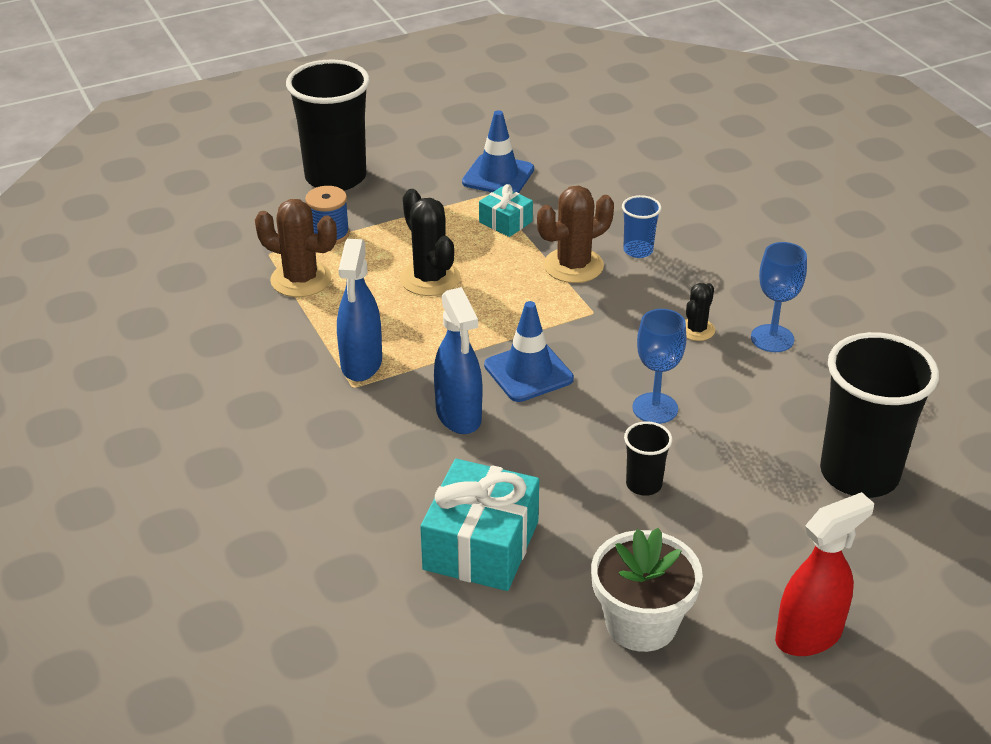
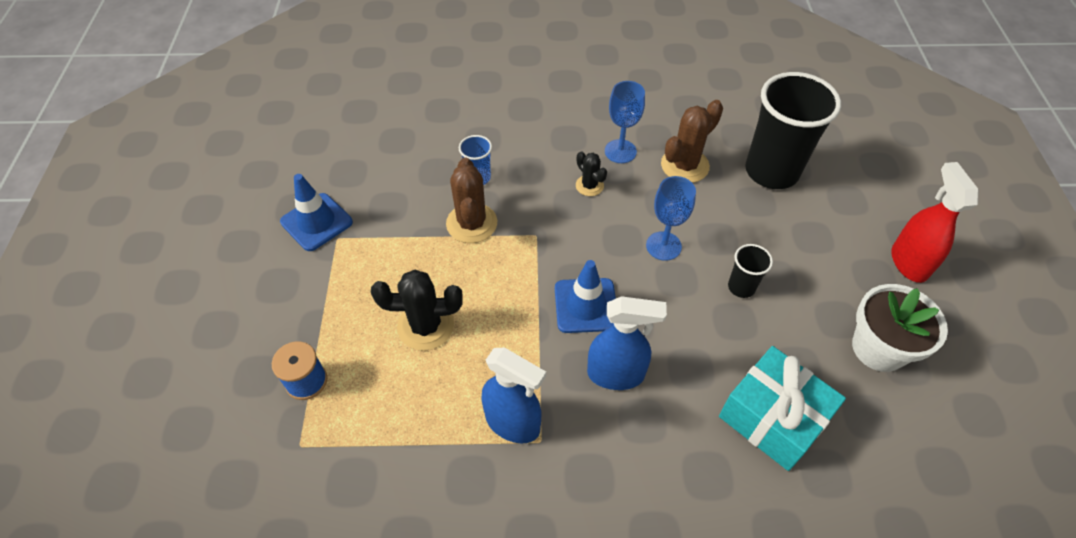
camera: 65 degrees left, 15 degrees up
brown cactus [255,199,337,297] -> brown cactus moved to [661,100,723,183]
black cup [286,59,370,191] -> none
turquoise gift [479,184,533,237] -> none

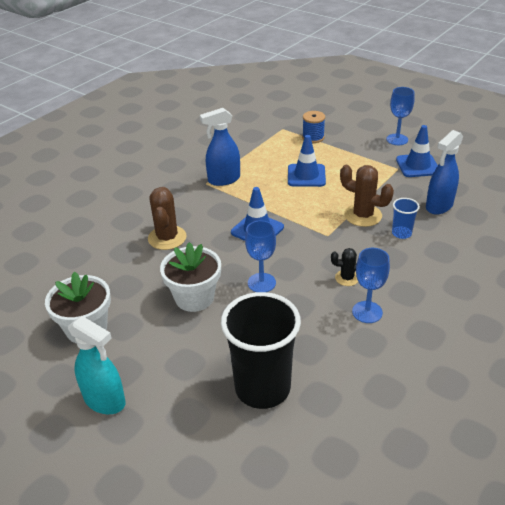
camera: 130 degrees right, 15 degrees down
black cactus [371,270,463,351] -> blue traffic cone [288,135,326,187]
blue spray bottle [587,296,667,390] -> blue spray bottle moved to [426,130,463,215]
brown cactus [661,100,723,183] -> brown cactus moved to [148,187,187,250]
turquoise gift [719,346,846,471] -> none
black cup [728,244,773,298] -> white flower pot [160,242,221,312]
red spray bottle [891,162,979,283] -> turquoise spray bottle [68,316,126,414]
none -> blue goblet [386,87,415,145]

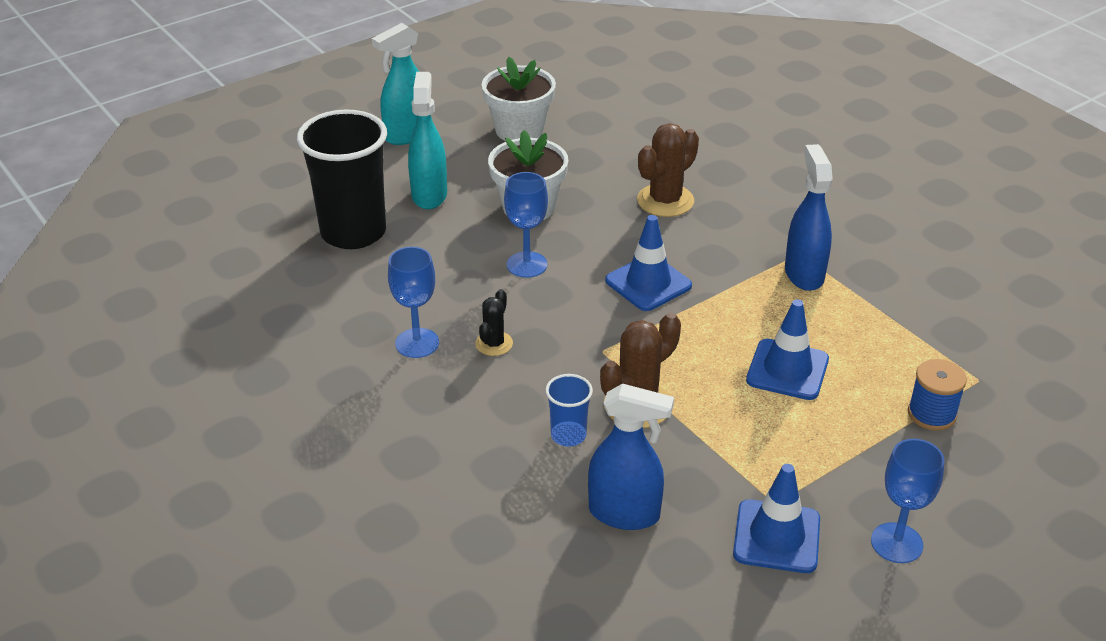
camera: 105 degrees right, 0 degrees up
brown cactus [148,187,187,250] -> brown cactus turned 60 degrees counterclockwise [637,123,699,217]
blue spray bottle [426,130,463,215] -> blue spray bottle turned 135 degrees clockwise [588,383,674,530]
none -> turquoise spray bottle [408,72,447,209]

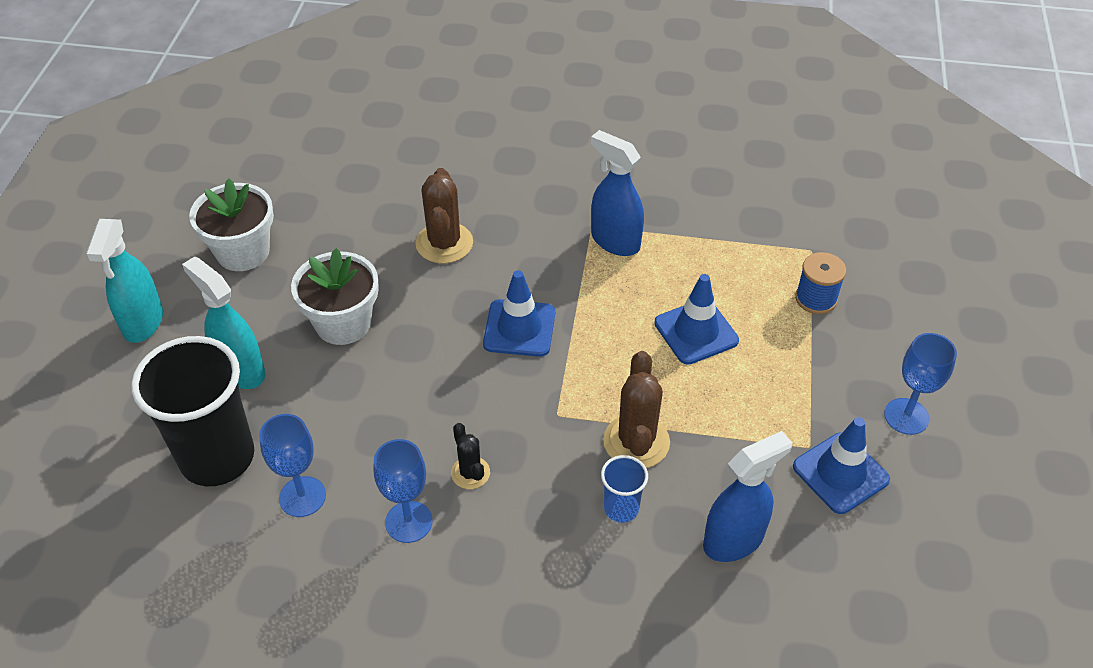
camera: 45 degrees left, 10 degrees up
blue goblet [504,172,548,278] -> blue goblet moved to [259,414,326,517]

